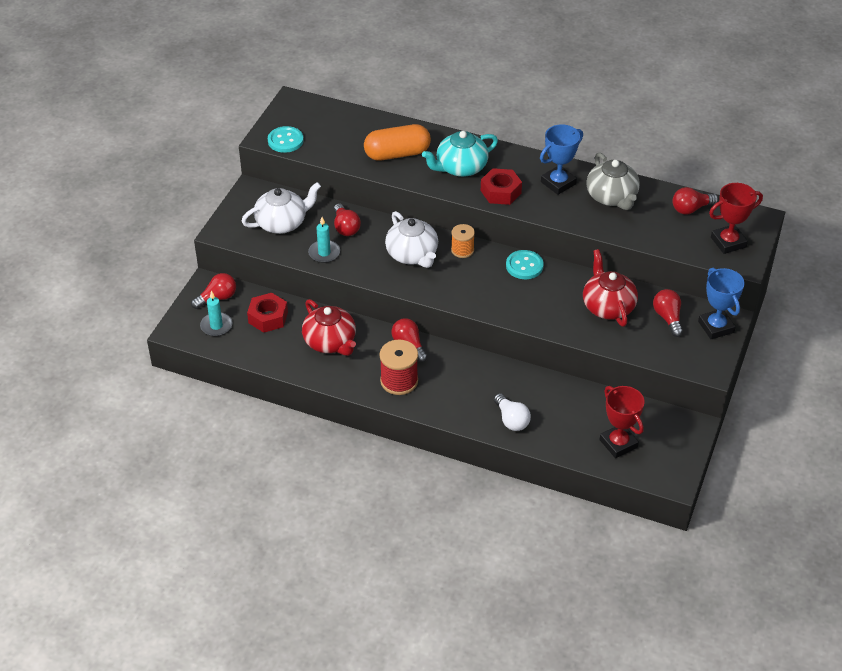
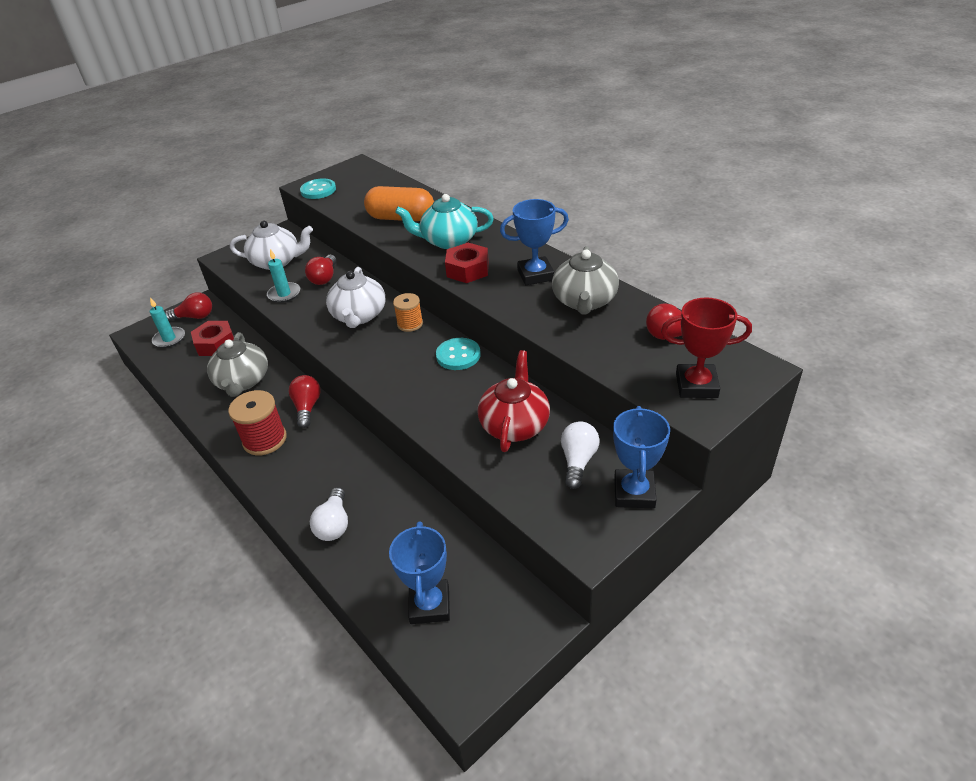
camera: 30 degrees right, 5 degrees down
red teapot [302,299,356,356] -> grey teapot [207,332,268,397]
red trophy [599,386,645,458] -> blue trophy [389,521,450,624]
red light bulb [653,289,683,337] -> white light bulb [561,421,600,489]

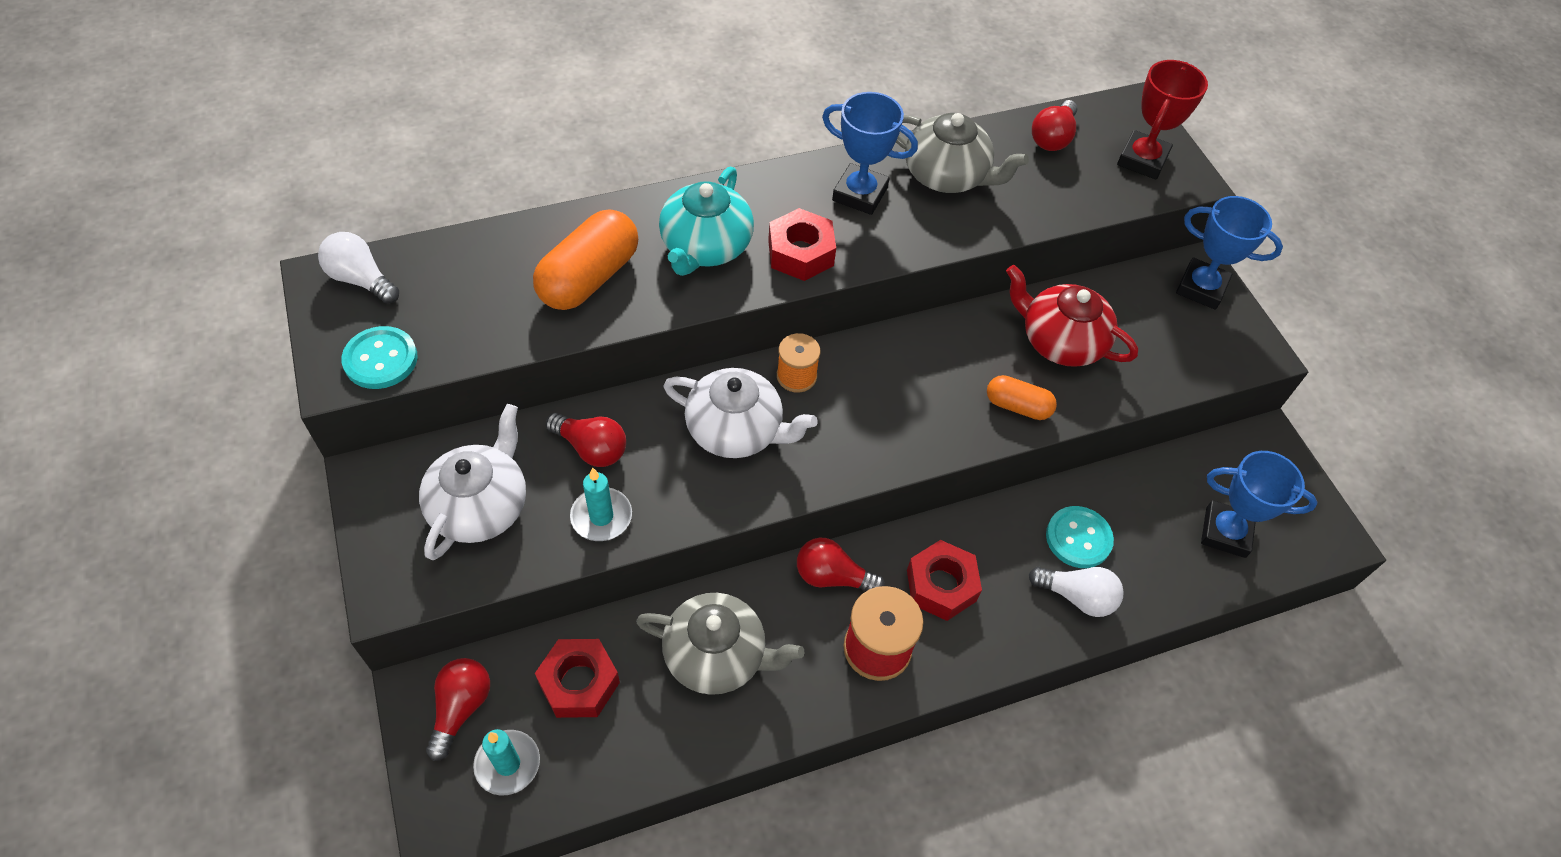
camera: 75 degrees left, 15 degrees up
turquoise button [436,338,481,370] -> turquoise button moved to [1046,506,1114,568]
blue trophy [500,199,569,286] -> blue trophy turned 75 degrees counterclockwise [822,92,918,215]
white light bulb [561,421,600,489] -> white light bulb moved to [318,232,399,304]
none -> red nut [907,540,982,621]
none -> orange capsule [987,375,1057,420]

